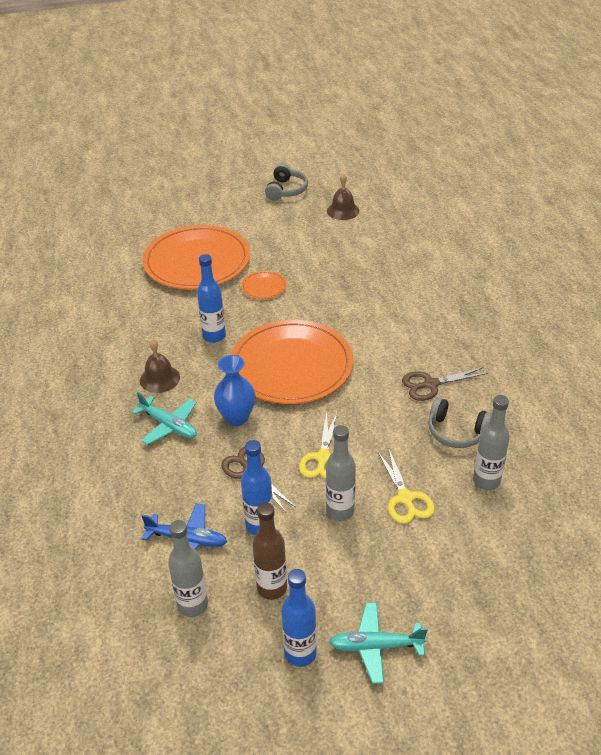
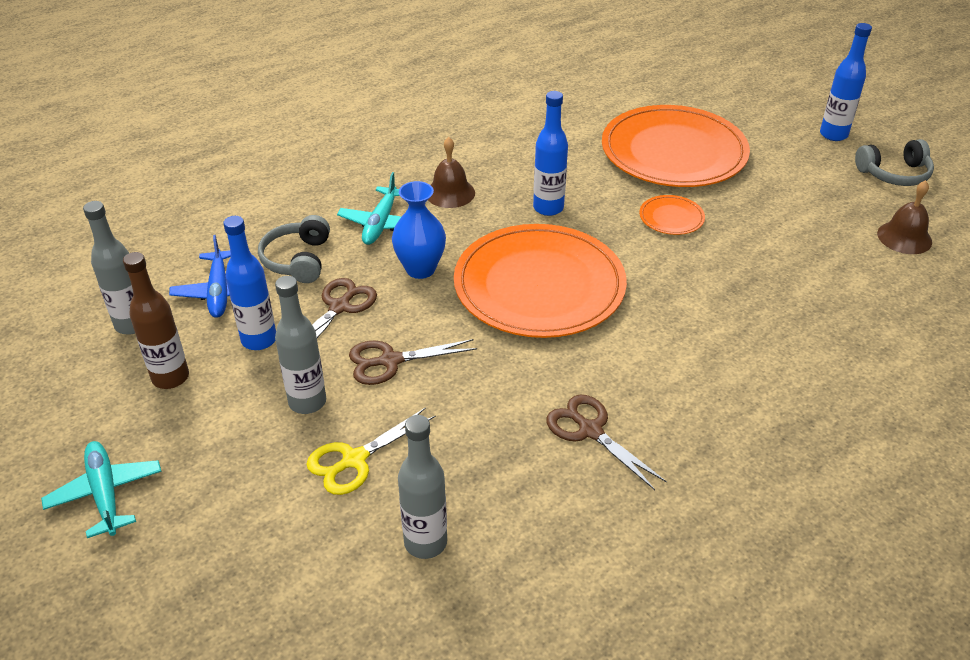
camera: 65 degrees right, 0 degrees up
blue bottle [281,569,317,667] -> blue bottle moved to [820,23,872,141]
yellow scissors [299,411,338,479] -> brown scissors [349,339,477,385]
grey headphones [428,397,492,448] -> grey headphones moved to [258,215,330,283]

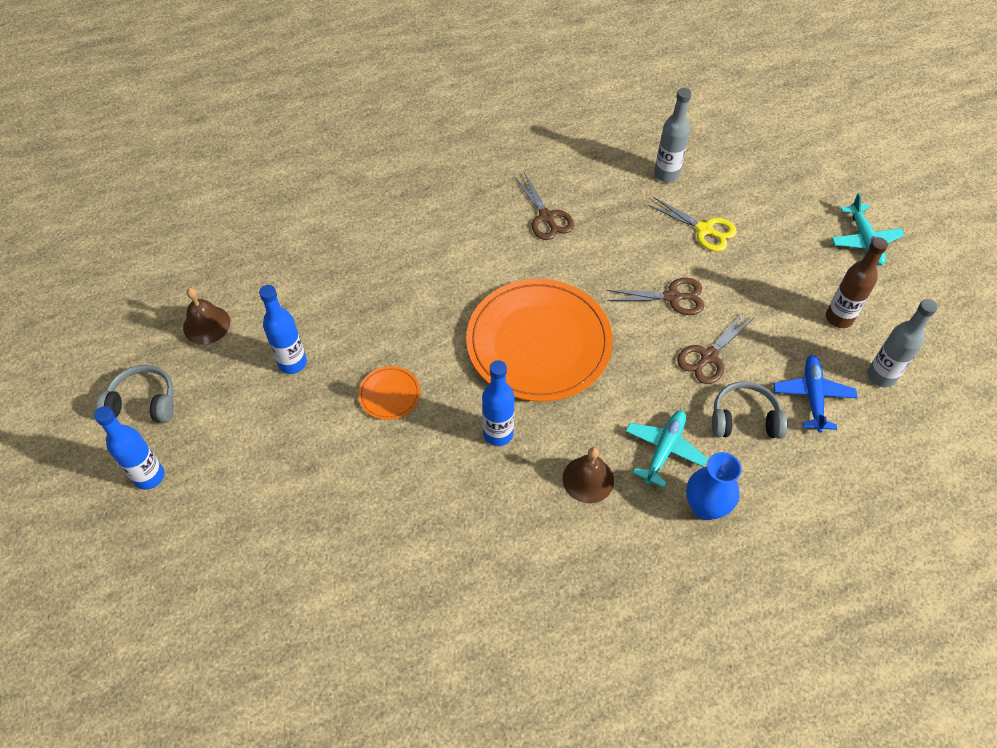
camera: 165 degrees left, 15 degrees up
blue bottle [223,216,276,350] -> blue bottle moved to [259,285,307,374]
grey headphones [258,215,330,283] -> grey headphones turned 105 degrees counterclockwise [712,381,788,439]
grey bottle [275,276,326,414] -> none
yellow scissors [306,407,436,495] -> yellow scissors turned 60 degrees clockwise [648,197,737,251]
blue vase [392,181,446,279] -> blue vase moved to [686,452,742,520]
orange plate [602,105,750,187] -> none

